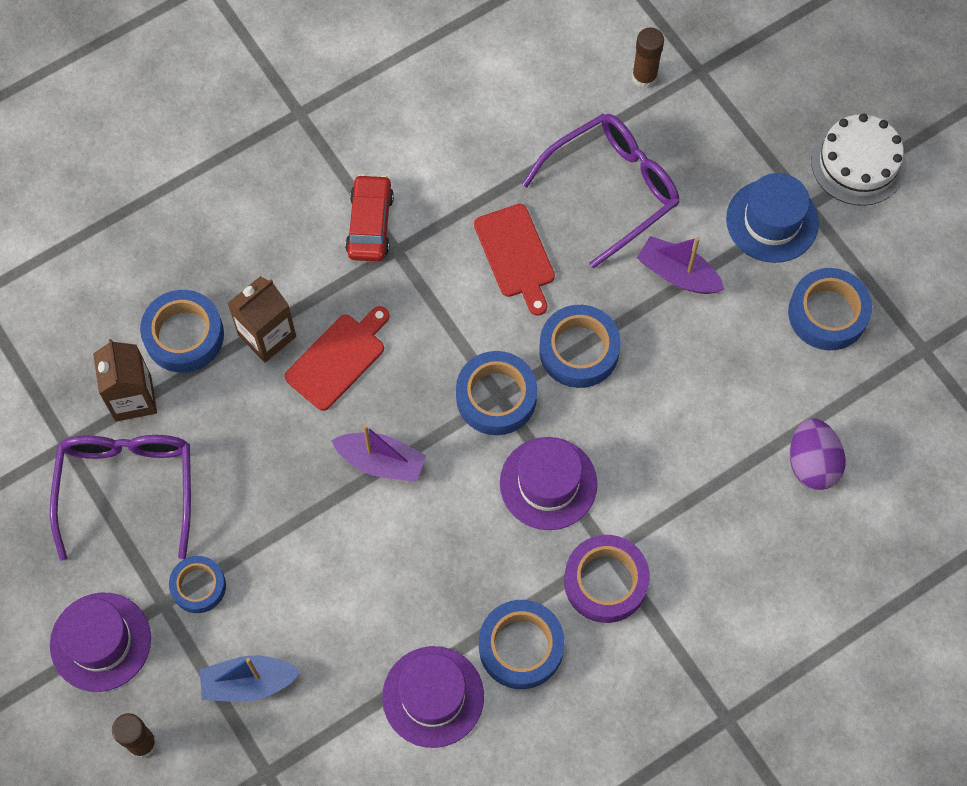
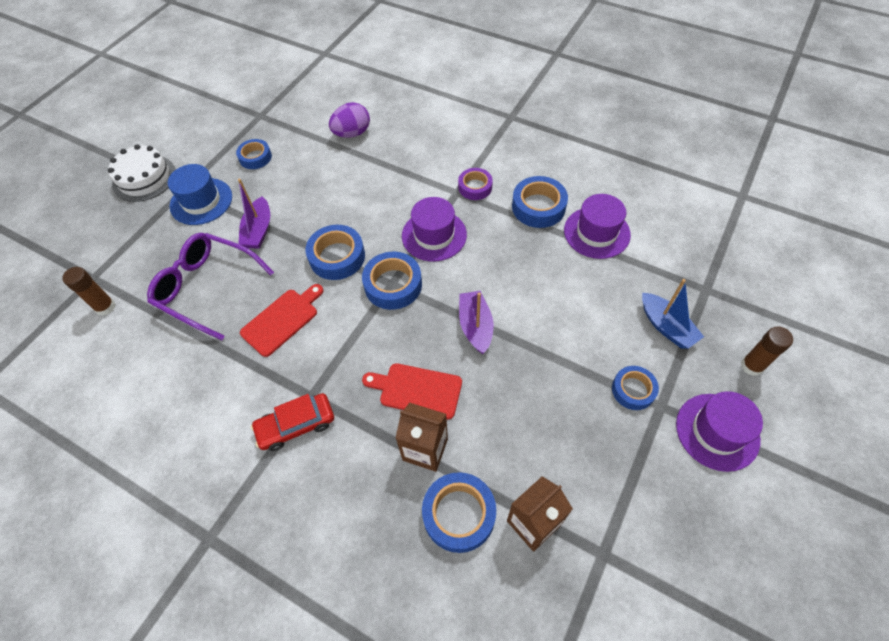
camera: 115 degrees left, 10 degrees down
purple glasses [50,435,191,561] -> none
purple tape [564,535,650,623] -> purple tape [458,168,493,200], size x0.65
blue tape [788,268,872,350] -> blue tape [236,139,272,169], size x0.65

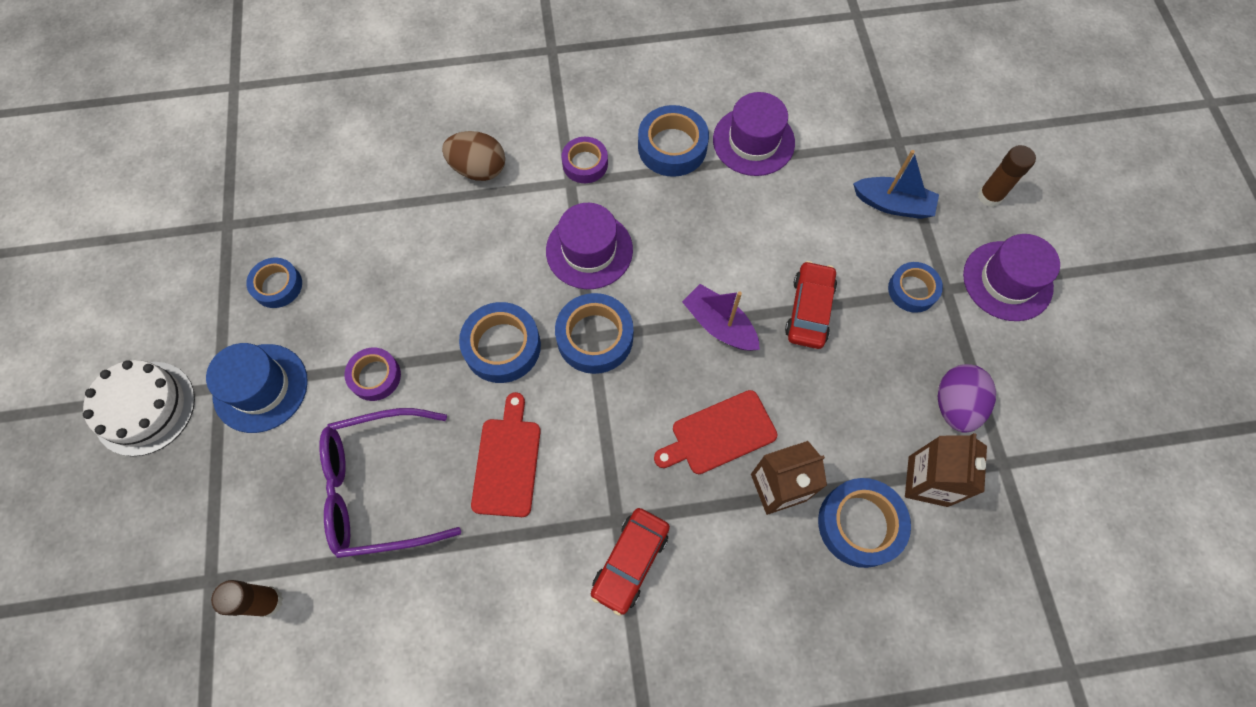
camera: 40 degrees left, 10 degrees up
purple boat [238,179,270,248] -> purple tape [344,348,401,401]
purple egg [329,102,370,138] -> purple egg moved to [938,364,996,433]
none -> brown egg [442,131,505,181]
none -> red car [785,261,837,349]

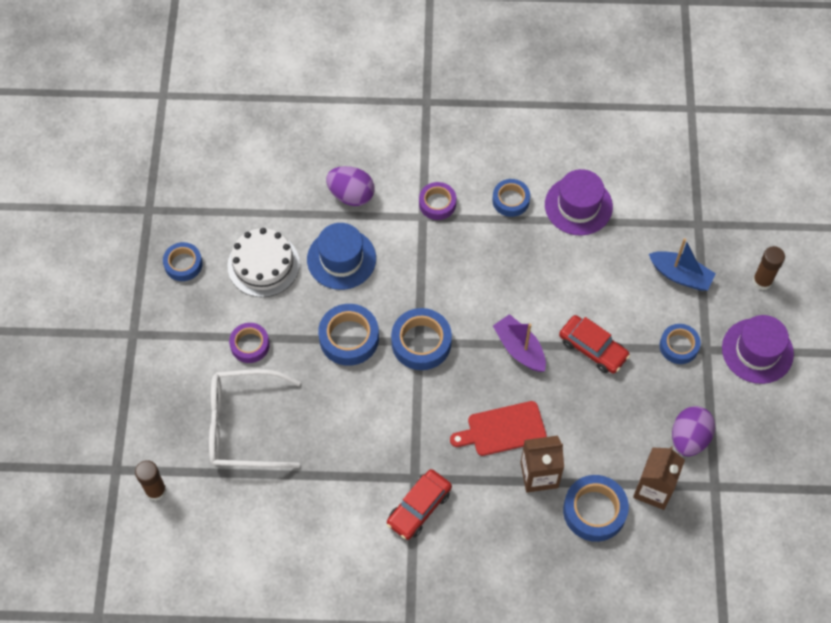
camera: 10 degrees right, 5 degrees down
white cake [83,360,195,456] -> white cake moved to [227,228,300,297]
blue hat [206,343,308,433] -> blue hat moved to [307,223,376,290]
purple glasses [319,408,461,558] -> white glasses [209,369,301,468]
brown egg [442,131,505,181] -> purple egg [326,166,375,206]
red cutting board [471,392,541,517] -> none
purple hat [546,203,633,289] -> none
blue tape [638,105,709,177] -> blue tape [492,179,530,217], size x0.65
red car [785,261,837,349] -> red car turned 105 degrees clockwise [559,315,630,374]

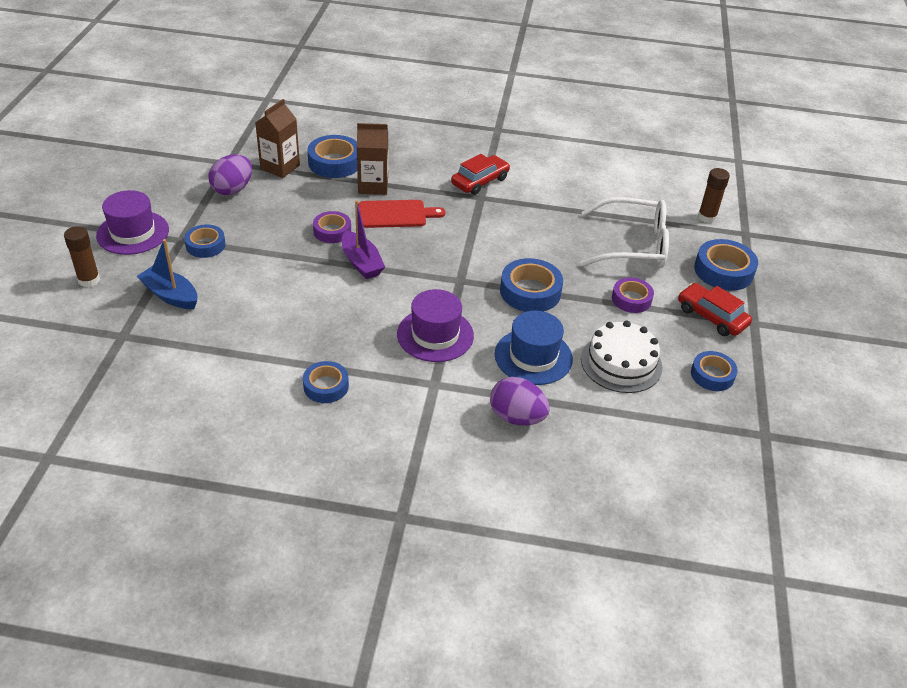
camera: 175 degrees left, 20 degrees down
blue tape [391,308,452,370] -> blue tape moved to [694,239,758,291]
purple tape [419,182,456,220] -> purple tape moved to [313,211,351,243]
purple hat [545,169,613,236] -> purple hat moved to [397,289,474,362]
red car [559,315,630,374] -> red car moved to [678,283,752,336]

